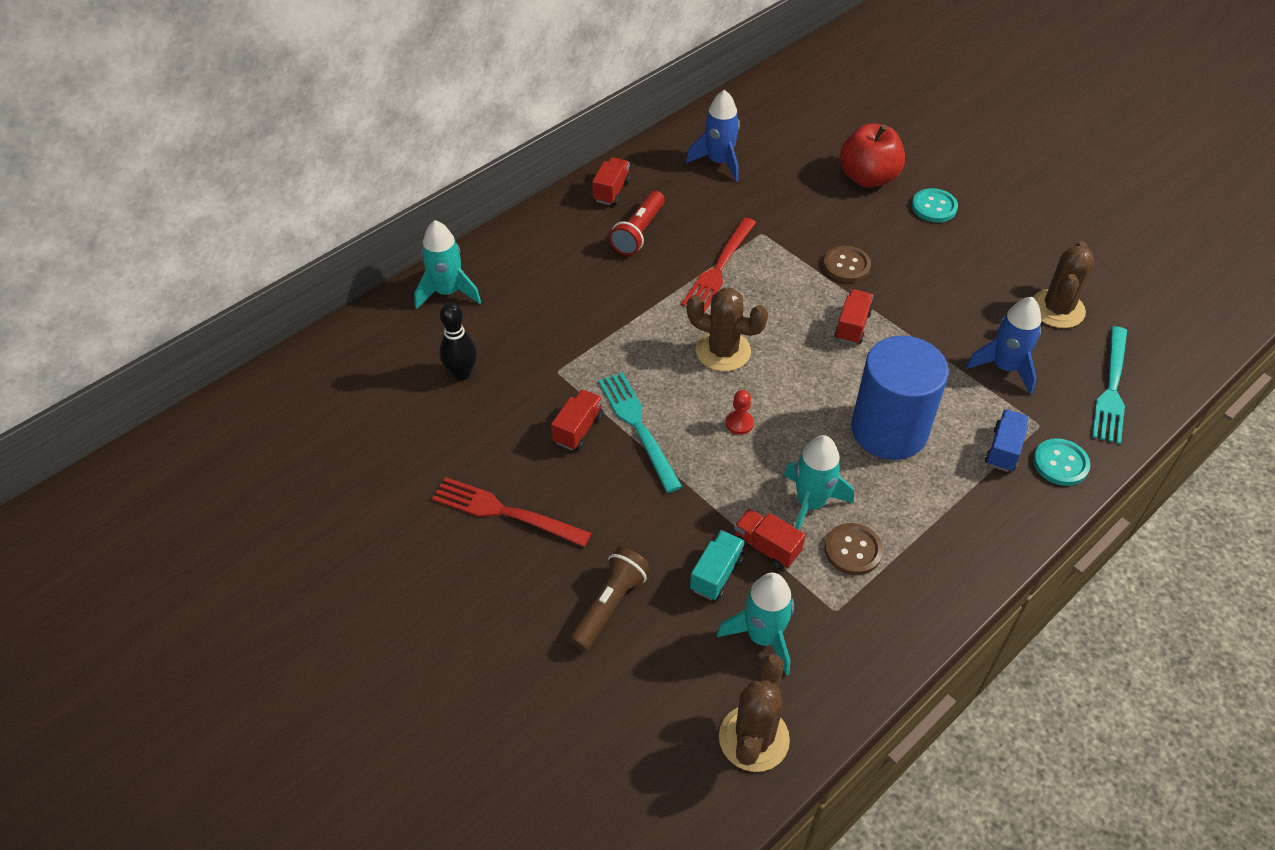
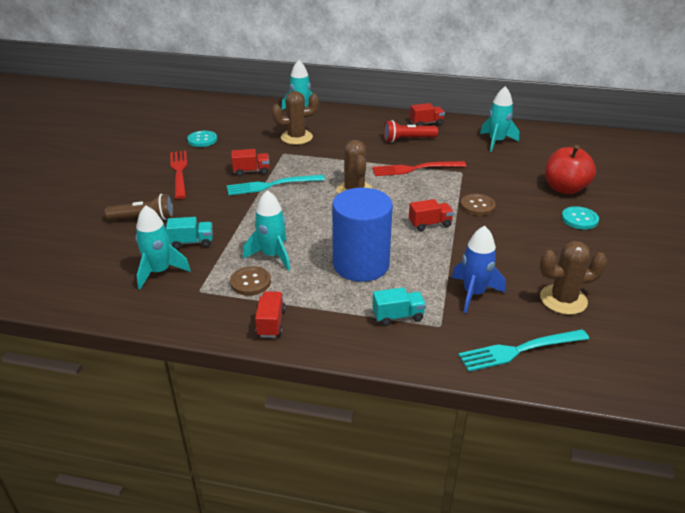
camera: 55 degrees right, 15 degrees down
black bowling pin [439,302,477,380] -> none
turquoise fork [598,372,682,493] -> turquoise fork turned 135 degrees counterclockwise [227,175,325,195]
blue rocket [686,90,740,182] -> turquoise rocket [480,86,519,152]
brown cactus [719,654,790,772] -> brown cactus moved to [272,91,319,145]
red pawn [726,390,754,435] -> none
red truck [734,508,805,570] -> red truck moved to [255,291,286,338]
blue truck [985,409,1029,472] -> turquoise truck [372,287,426,326]
turquoise button [1033,438,1091,486] -> turquoise button moved to [187,131,217,147]

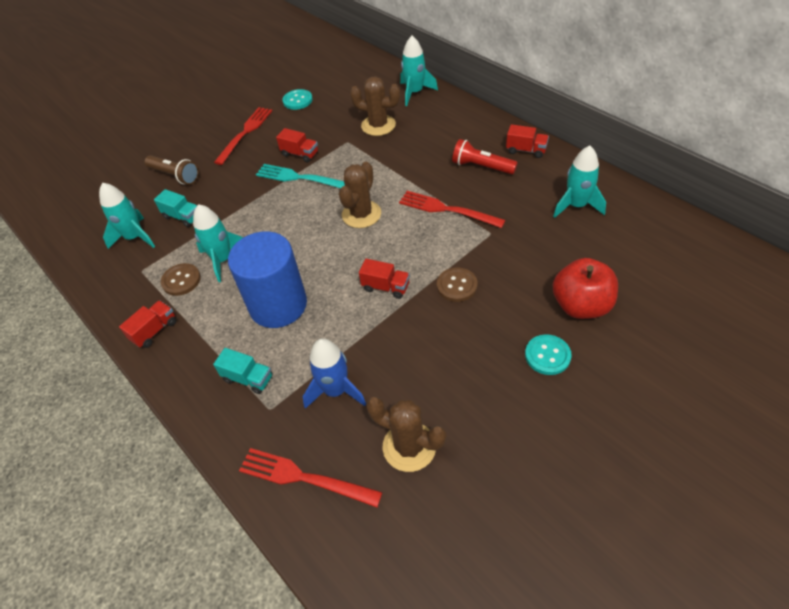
camera: 40 degrees right, 15 degrees up
turquoise fork [458,329,589,372] -> red fork [239,448,382,507]

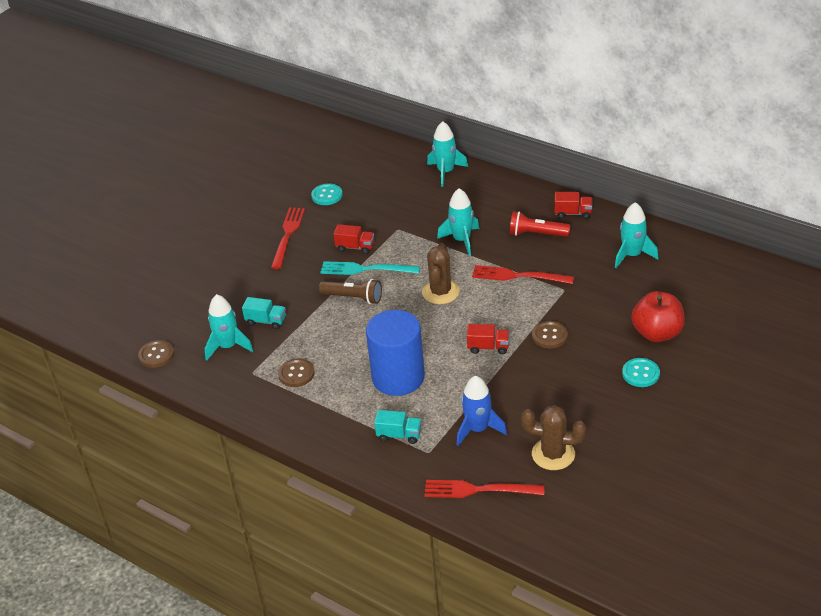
camera: 15 degrees left, 10 degrees down
red truck [119,300,176,348] -> none
brown flashlight [145,155,199,185] -> brown flashlight moved to [319,279,382,304]
turquoise rocket [193,204,243,282] -> turquoise rocket moved to [437,188,479,256]
brown cactus [350,76,400,136] -> none
none -> brown button [138,340,174,368]

